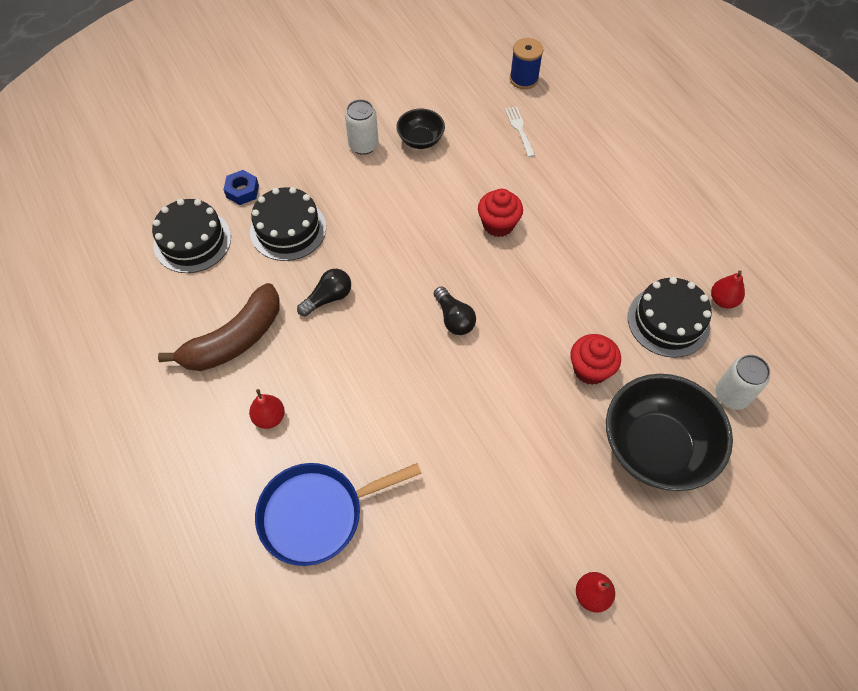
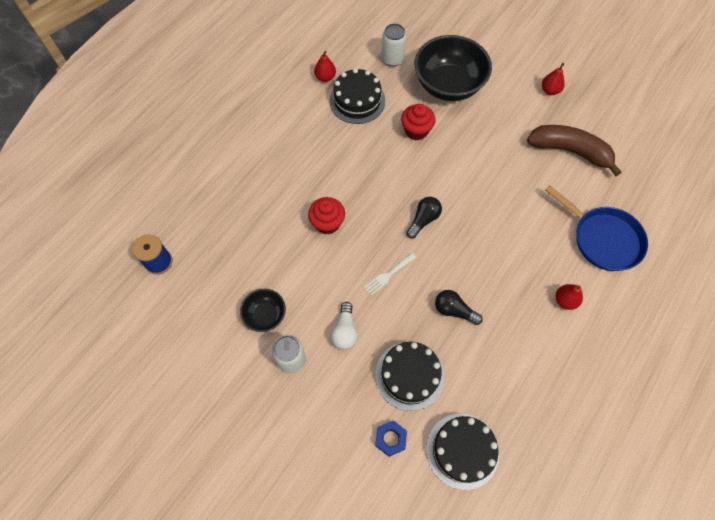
camera: 115 degrees left, 5 degrees up
brown banana [158,283,280,371] -> brown banana moved to [527,125,622,176]
white fork [505,106,535,157] -> white fork moved to [364,253,416,296]
none -> white light bulb [331,302,358,350]

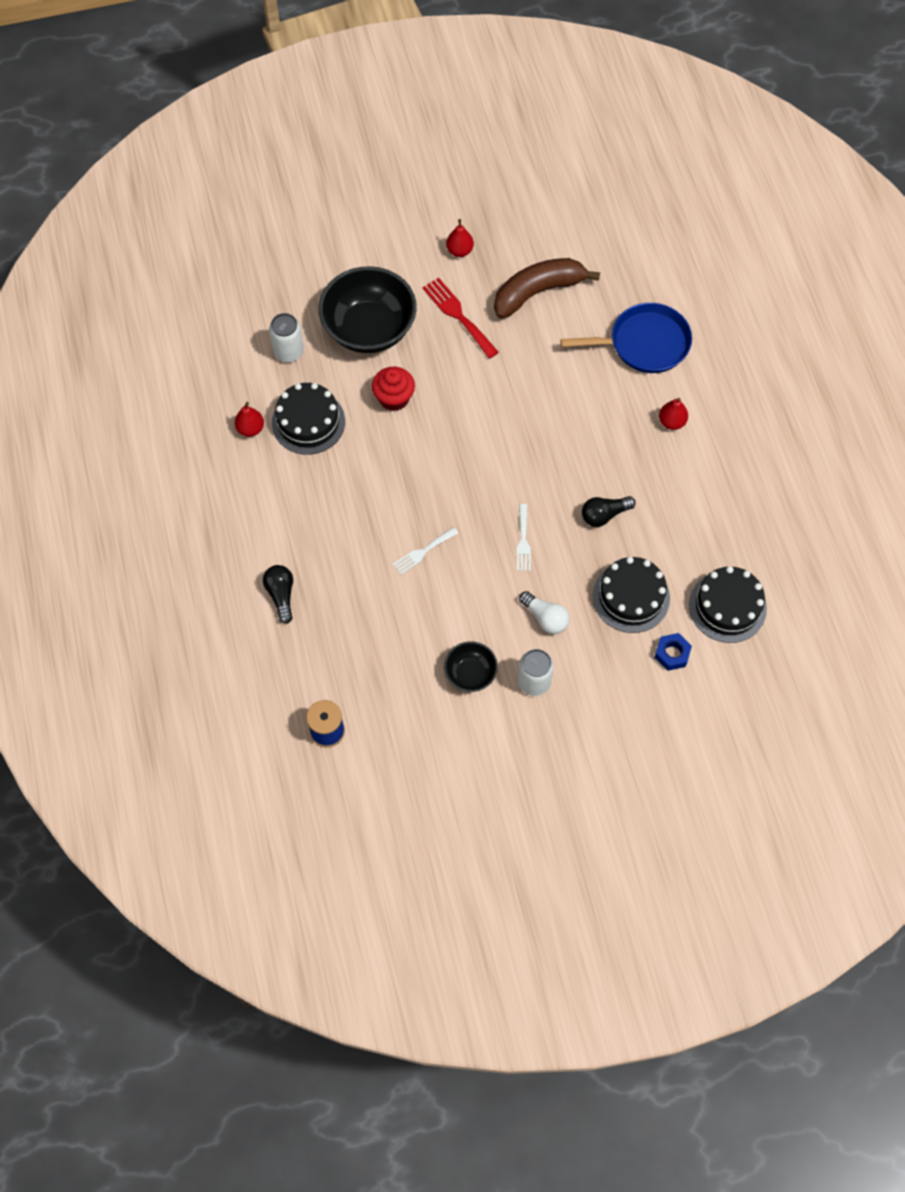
camera: 50 degrees left, 0 degrees up
red cupcake [308,197,345,234] -> white fork [393,527,458,575]
black light bulb [406,197,442,239] -> black light bulb moved to [263,565,293,624]
none -> red fork [422,278,499,359]

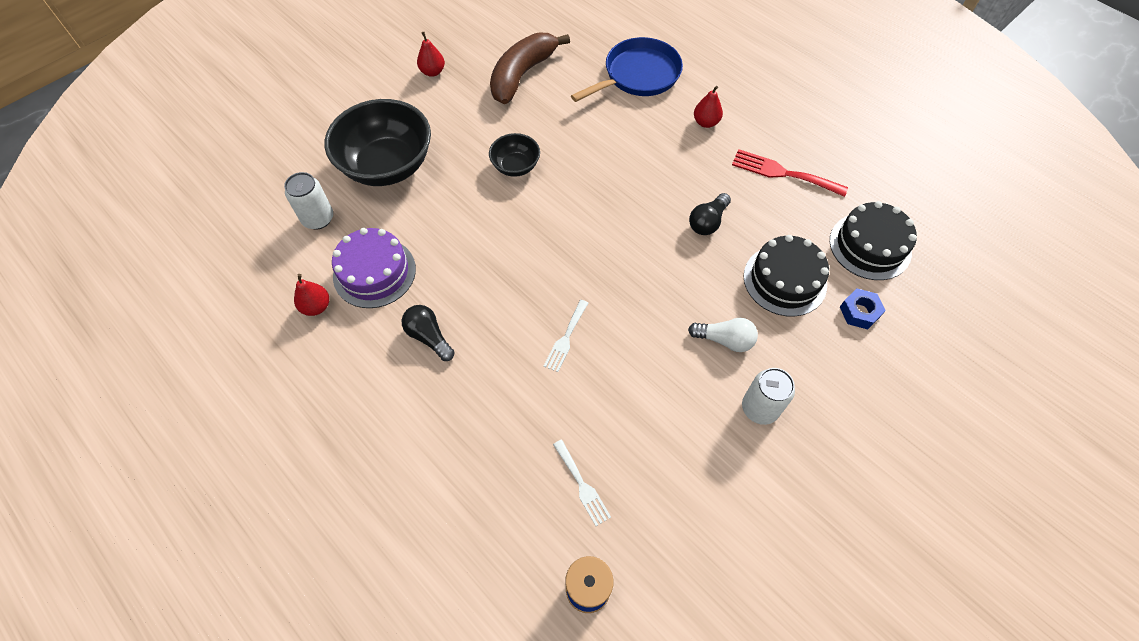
camera: 30 degrees left, 5 degrees down
black light bulb [263,565,293,624] -> black light bulb moved to [402,305,455,361]
black cake [272,383,345,455] -> purple cake [332,228,416,308]
red cupcake [372,367,415,411] -> none
red fork [422,278,499,359] -> red fork moved to [732,149,848,197]
black bowl [444,641,498,692] -> black bowl moved to [489,133,540,177]
white fork [517,504,531,571] -> white fork moved to [553,440,611,526]

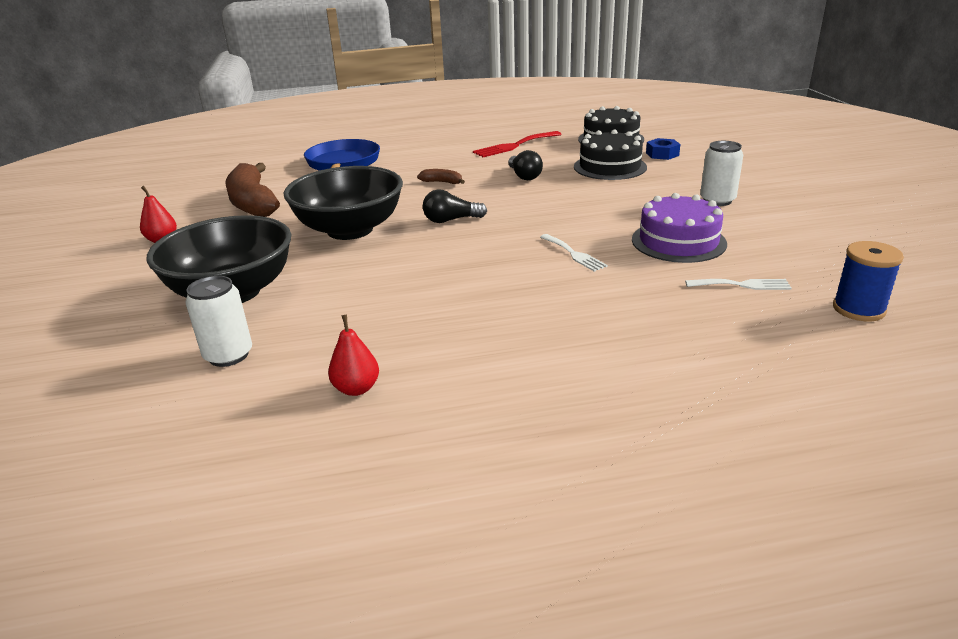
camera: 55 degrees left, 30 degrees down
purple cake [332,228,416,308] -> purple cake moved to [632,193,727,263]
black light bulb [402,305,455,361] -> black light bulb moved to [423,189,487,223]
black bowl [489,133,540,177] -> black bowl [284,166,403,240], size x2.00
white light bulb [688,318,758,352] -> none
red pear [694,86,723,128] -> none
none -> brown banana [417,169,465,184]

